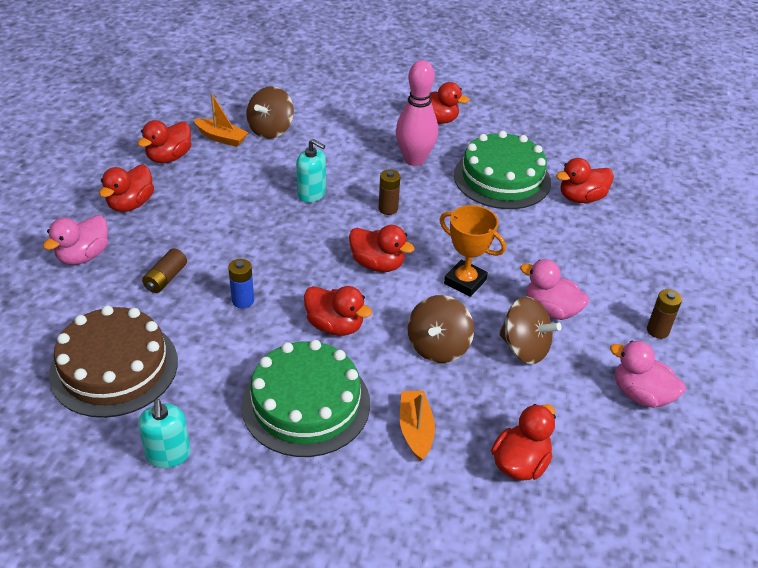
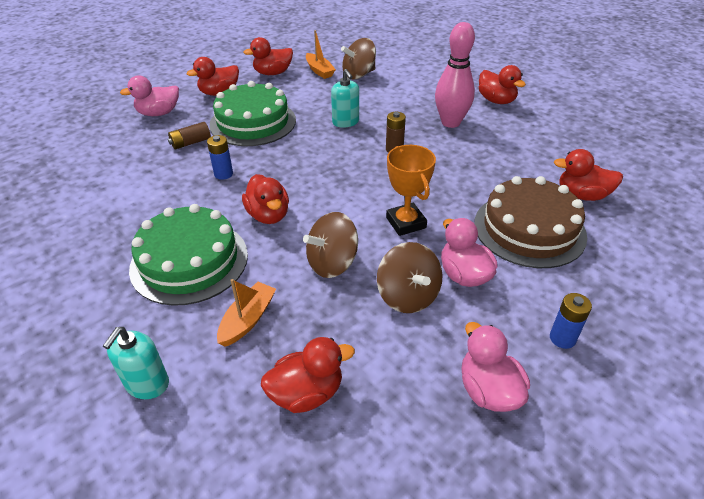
camera: 35 degrees right, 0 degrees up
brown cake [49,305,178,418] -> brown cake moved to [474,176,587,268]
turquoise soap dispenser [138,399,191,468] -> turquoise soap dispenser moved to [103,327,169,399]
red duck [349,225,415,272] -> none
green cake [454,131,551,209] -> green cake moved to [209,81,296,146]
brown battery [647,289,682,339] -> blue battery [550,293,592,349]

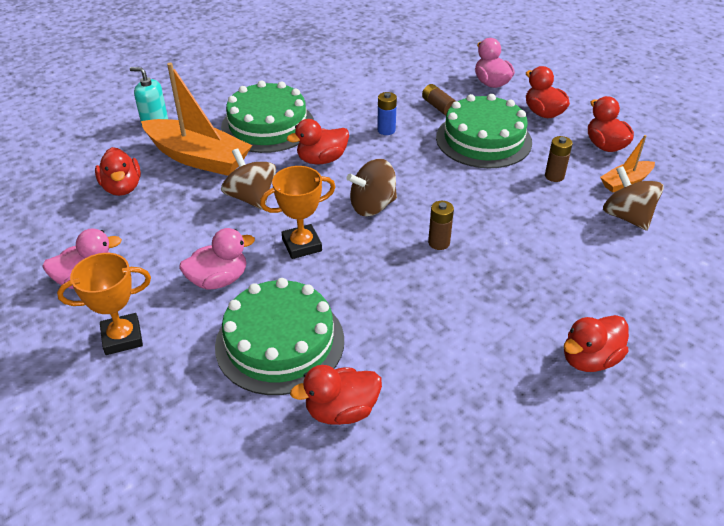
camera: 90 degrees right, 0 degrees up
orange boat [217,279,276,347] -> orange boat [141,63,252,176], size x1.96
turquoise soap dispenser [331,69,359,128] -> none
brown spinning top [377,242,443,313] -> brown spinning top moved to [346,159,397,216]
pink bowling pin [435,22,475,128] -> none
brown cake [474,176,587,268] -> green cake [215,278,344,395]
blue battery [550,293,592,349] -> orange trophy [57,253,151,355]
red duck [554,149,623,201] -> red duck turned 120 degrees counterclockwise [290,365,382,425]
none -> brown battery [545,136,573,182]

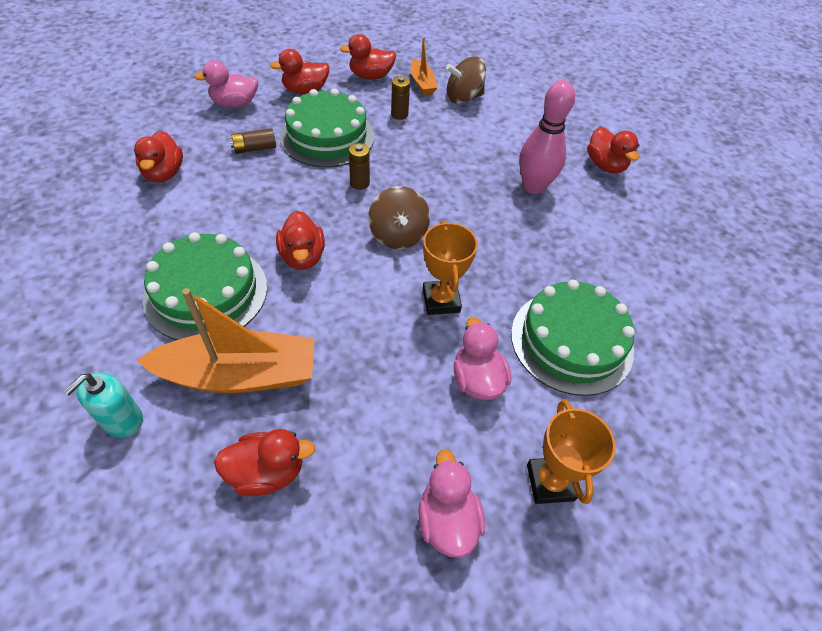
camera: 80 degrees left, 10 degrees up
orange boat [141,63,252,176] -> orange boat turned 45 degrees clockwise [136,288,314,393]
brown spinning top [221,148,276,210] -> none
red duck [290,365,382,425] -> red duck moved to [134,131,183,183]
blue battery [377,92,397,135] -> none
brown battery [428,201,454,250] -> brown battery moved to [349,143,370,190]
none -> pink bowling pin [519,80,575,194]

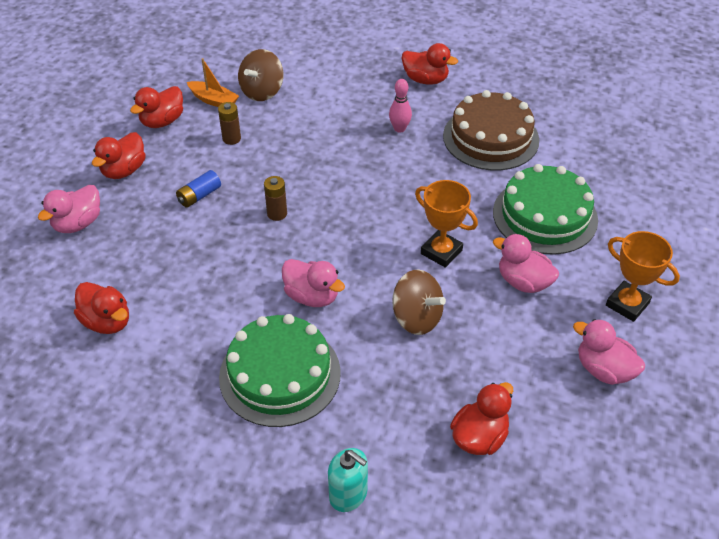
camera: 40 degrees left, 5 degrees down
turquoise soap dispenser [64,373,143,437] -> turquoise soap dispenser turned 45 degrees counterclockwise [328,448,368,512]
orange boat [136,288,314,393] -> none
brown battery [230,128,276,154] -> none
red duck [276,211,325,270] -> pink duck [282,259,345,307]
green cake [279,89,374,167] -> blue battery [176,170,221,208]
brown spinning top [368,186,430,249] -> brown spinning top moved to [392,269,446,335]
pink bowling pin [519,80,575,194] -> pink bowling pin [389,79,412,133], size x0.55
none -> brown cake [443,90,539,170]

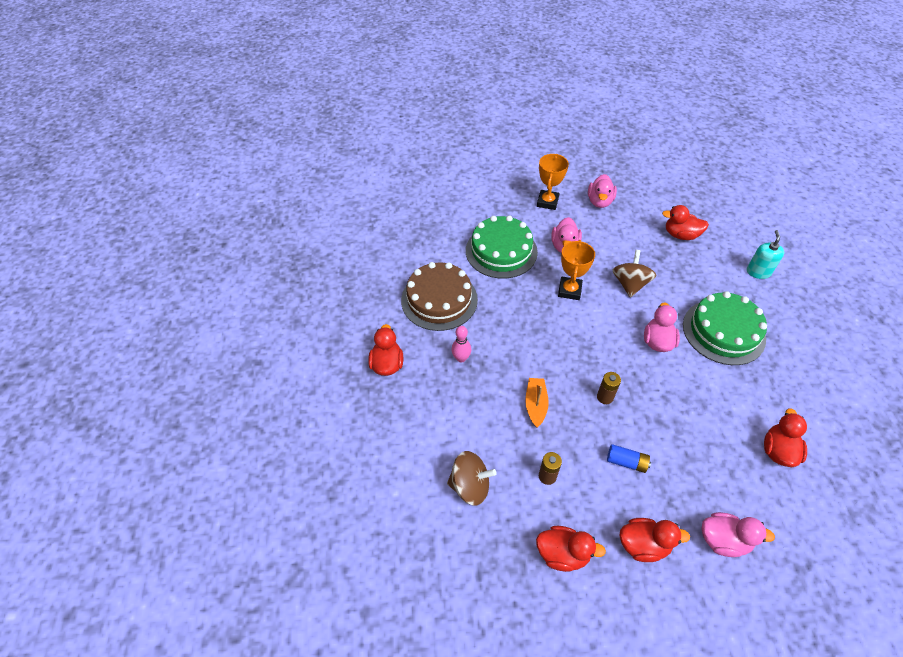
camera: 115 degrees left, 5 degrees up
orange boat [187,58,239,107] -> orange boat moved to [525,378,549,428]

